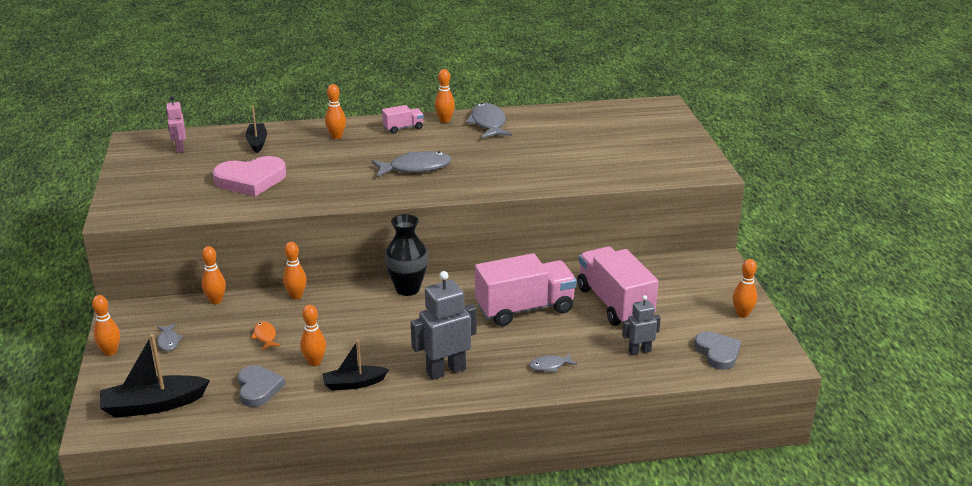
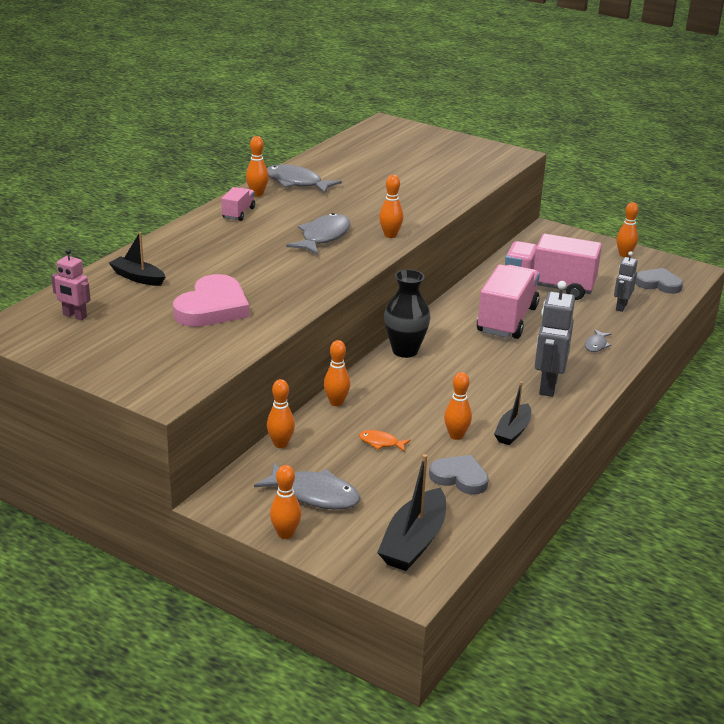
camera: 50 degrees left, 0 degrees up
grey fish [157,323,183,351] -> grey fish [254,462,360,510], size x1.94
orange bowling pin [325,84,346,139] -> orange bowling pin moved to [379,175,403,238]

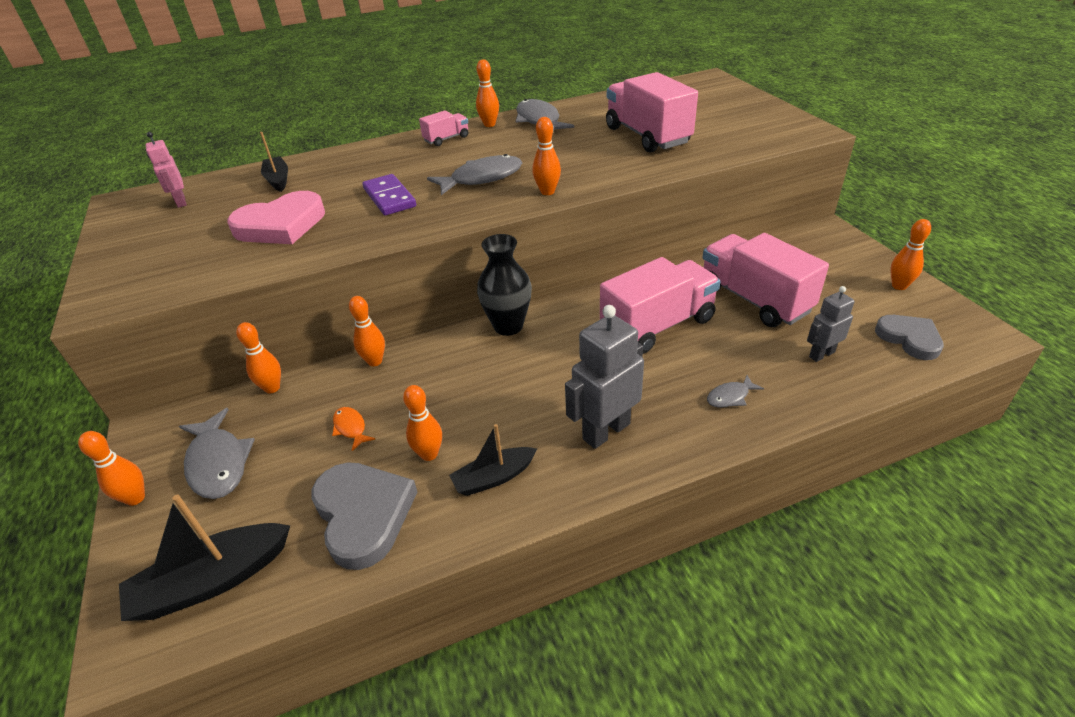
camera: 40 degrees right, 10 degrees up
grey heart [429,455,489,495] -> grey heart [311,462,417,570], size x1.51
none -> purple domino [362,174,416,215]
none -> pink truck [606,72,698,153]

